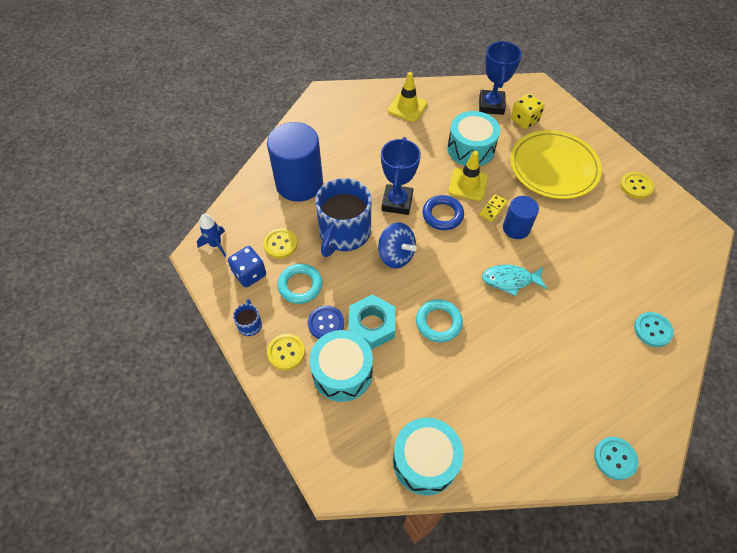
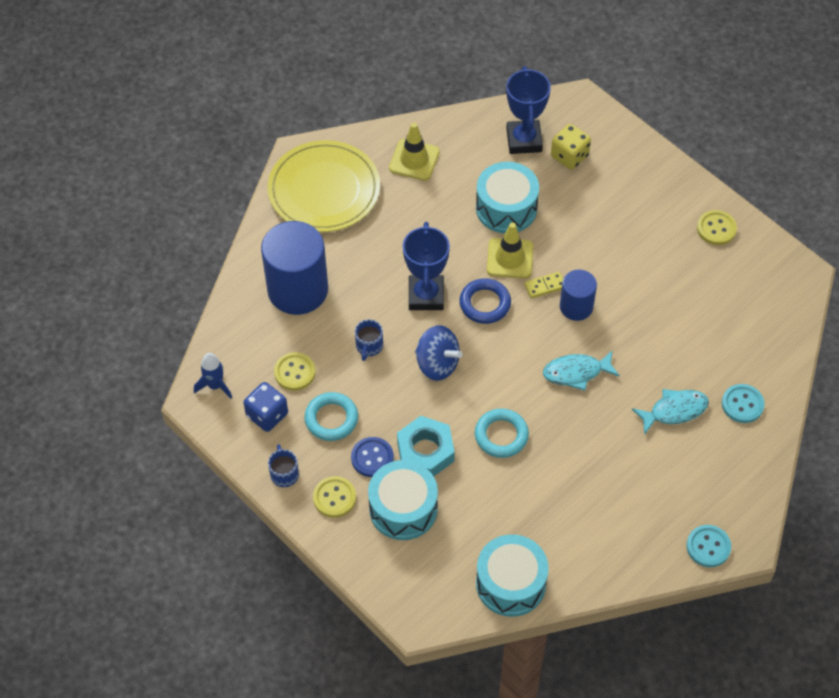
camera: 10 degrees left, 0 degrees up
blue mug [315,178,371,257] -> blue mug [355,319,383,361], size x0.43
yellow domino [479,194,507,222] -> yellow domino turned 45 degrees clockwise [524,272,563,299]
yellow plate [510,130,602,199] -> yellow plate moved to [267,140,380,232]
none -> turquoise fish [632,389,709,435]

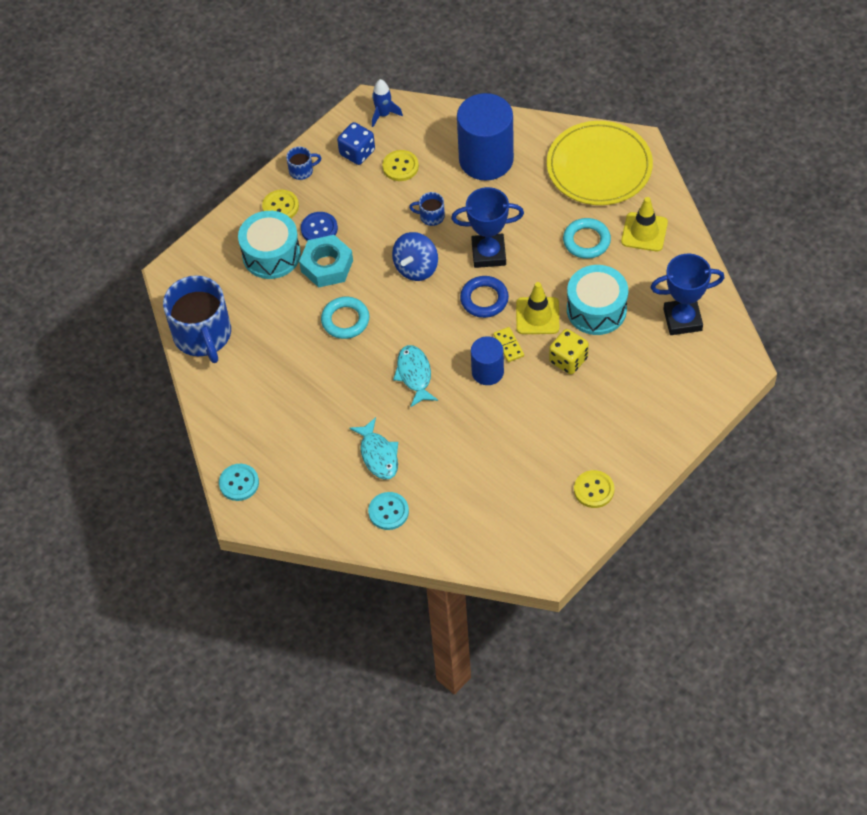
camera: 90 degrees right, 0 degrees up
turquoise ring [304,392,358,441] -> turquoise ring moved to [563,218,611,259]
turquoise drum [476,534,549,617] -> blue mug [163,275,231,363]
yellow dice [551,124,591,170] -> yellow dice moved to [549,329,589,375]

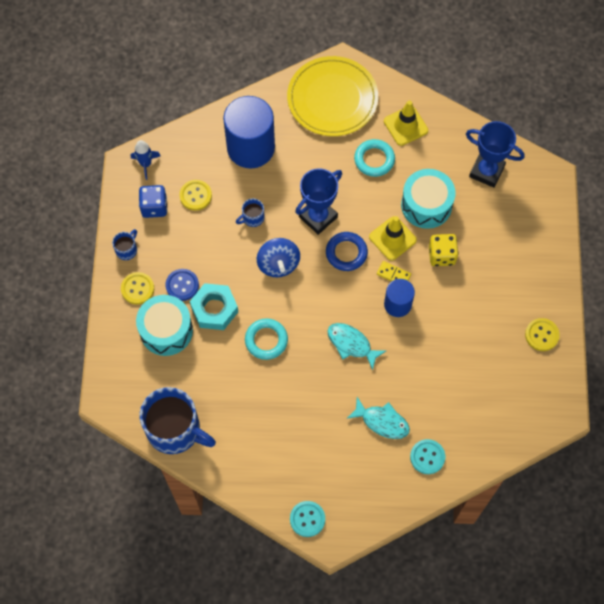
camera: 45 degrees left, 10 degrees up
blue trophy [650,254,725,335] -> blue trophy turned 75 degrees clockwise [466,121,525,188]

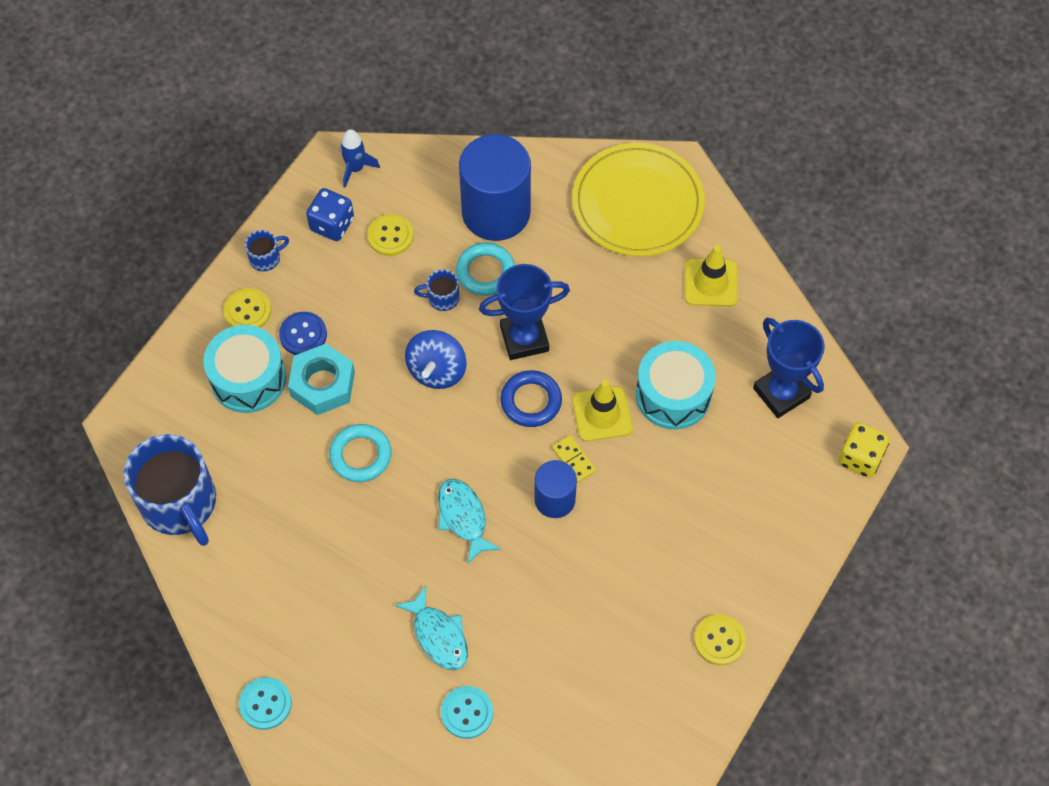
camera: 30 degrees right, 5 degrees down
turquoise ring [354,139,395,177] -> turquoise ring moved to [456,242,515,296]
yellow dice [429,234,458,266] -> yellow dice moved to [838,422,890,478]

